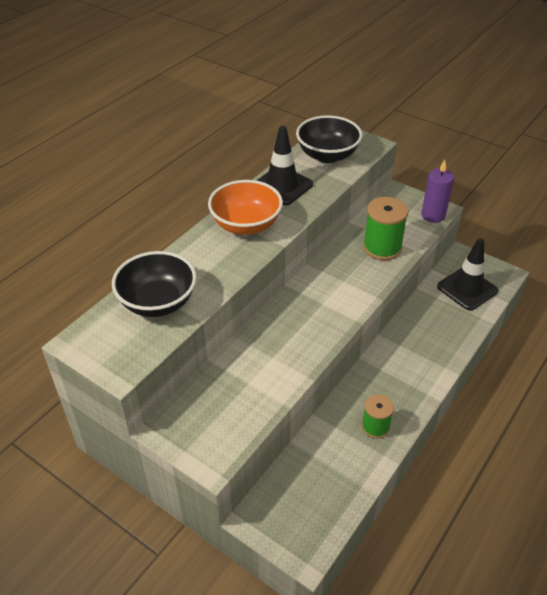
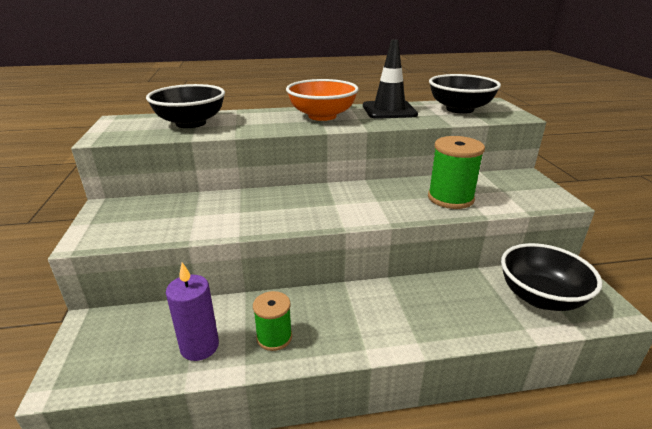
camera: 45 degrees right, 15 degrees down
purple candle [421,160,454,223] -> purple candle moved to [166,262,219,361]
black traffic cone [437,238,498,310] -> black bowl [501,243,602,311]

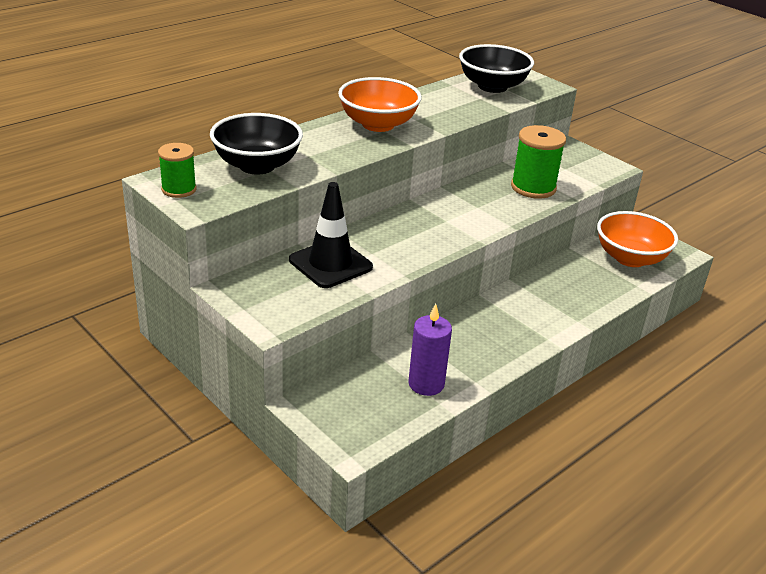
camera: 35 degrees left, 5 degrees up
green spool [253,291,292,351] -> green spool moved to [158,143,196,198]
black traffic cone [363,39,418,119] -> black traffic cone moved to [289,182,373,288]
black bowl [501,243,602,311] -> orange bowl [597,211,678,267]

